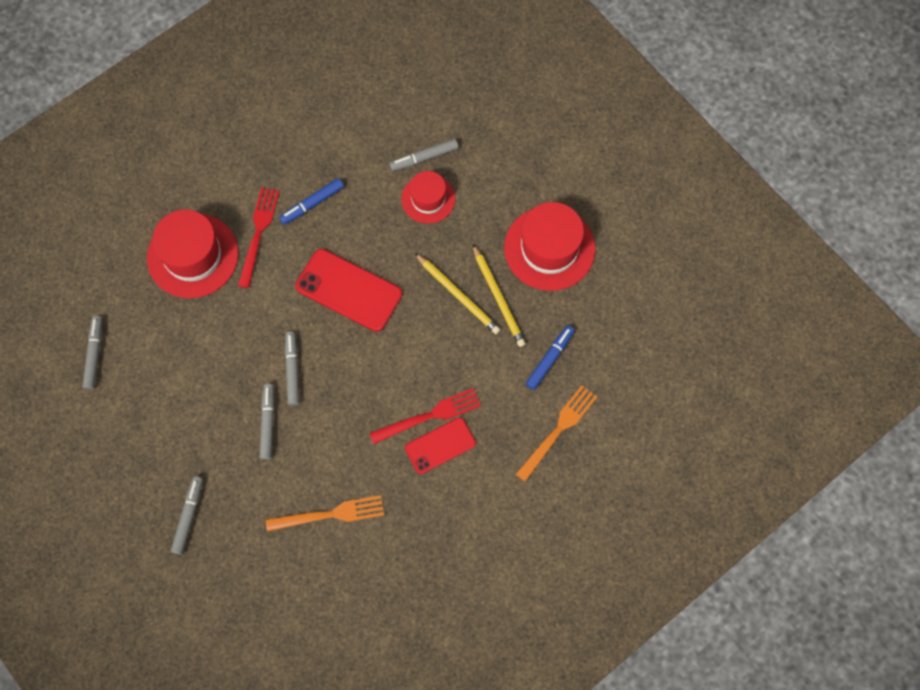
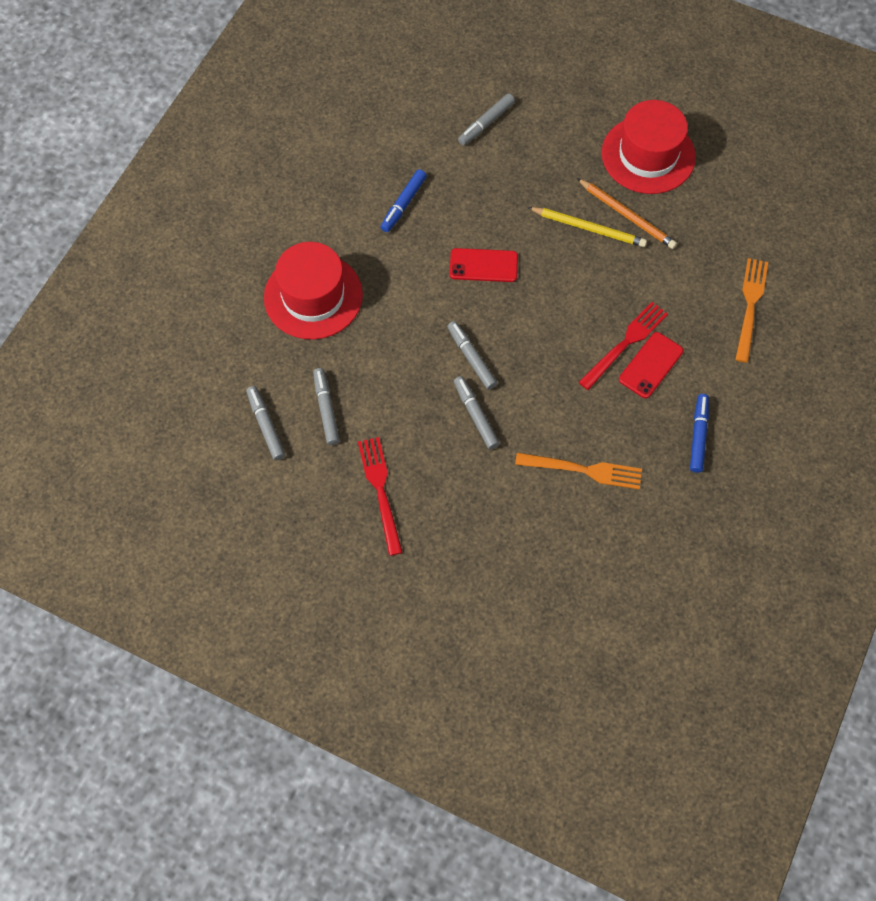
camera: 25 degrees left, 5 degrees down
grey marker [171,476,203,555] -> grey marker moved to [313,368,340,445]
red fork [238,187,280,288] -> red fork moved to [358,437,403,556]
orange fork [266,495,384,532] -> orange fork turned 45 degrees clockwise [515,453,642,489]
red phone [295,249,402,332] -> red phone [450,248,518,282], size x0.64
red hat [401,171,455,224] -> none
yellow pencil [473,245,526,347] -> orange pencil [577,178,677,249]
blue marker [526,325,575,390] -> blue marker moved to [690,394,709,473]

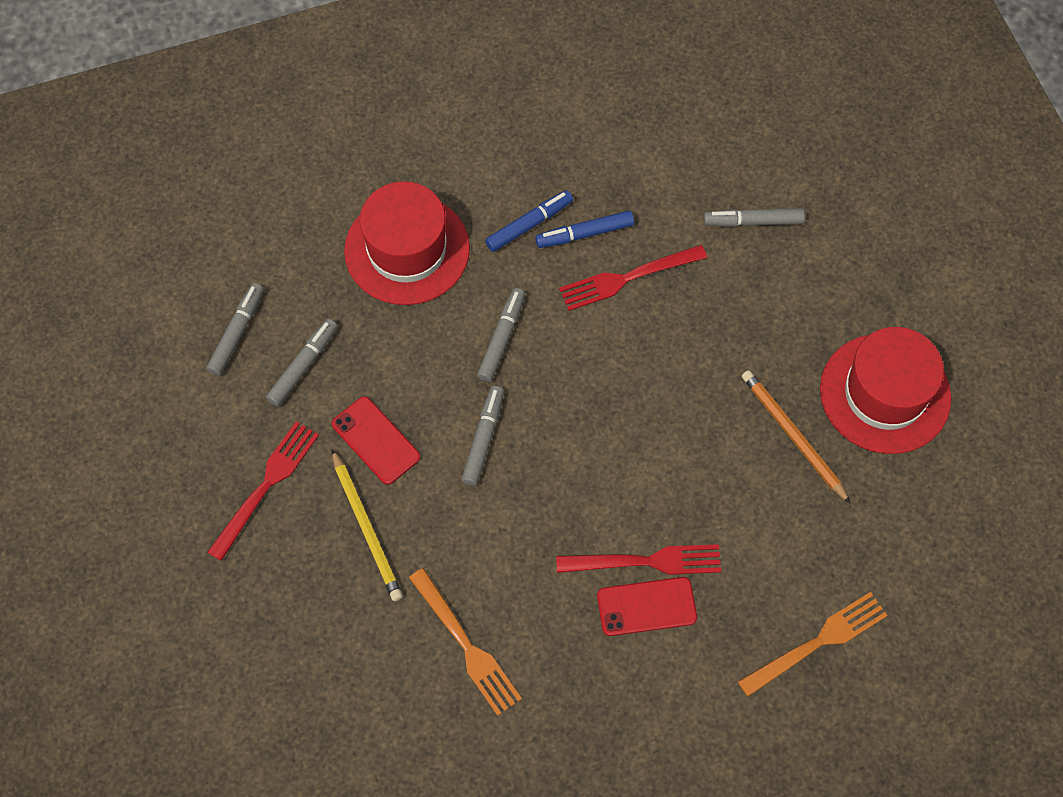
camera: 45 degrees right, 0 degrees up
red phone [450,248,518,282] -> red phone moved to [332,396,420,485]
grey marker [454,376,500,449] -> grey marker moved to [477,288,525,382]
yellow pencil [528,207,647,247] -> yellow pencil moved to [332,449,403,601]
orange pencil [577,178,677,249] -> orange pencil turned 150 degrees clockwise [742,370,851,504]
blue marker [690,394,709,473] -> blue marker moved to [485,190,573,252]
none -> red fork [559,245,707,311]

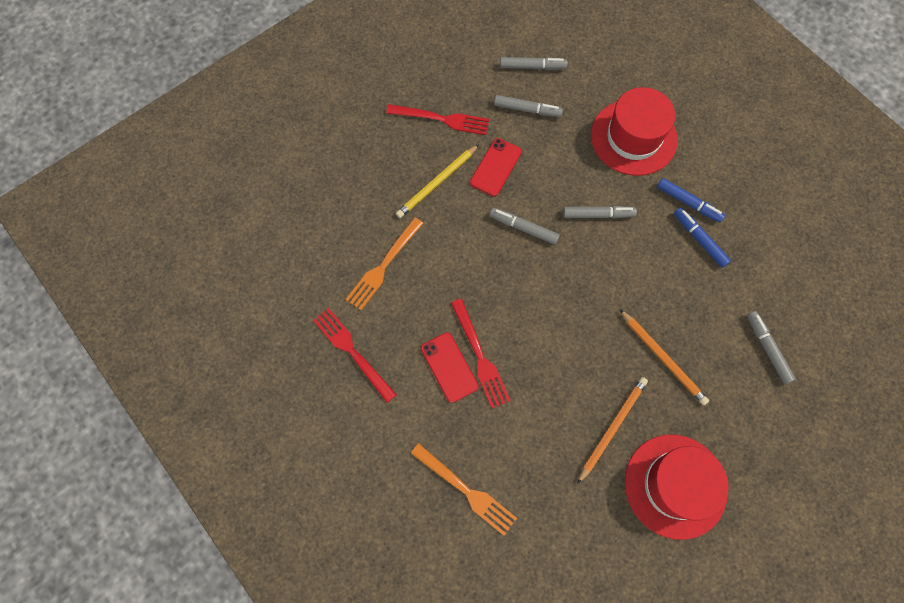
camera: 70 degrees right, 5 degrees up
grey marker [461,386,504,486] -> grey marker turned 150 degrees counterclockwise [489,208,560,245]
red fork [559,245,707,311] -> red fork moved to [313,308,397,403]
none -> orange pencil [619,309,709,405]

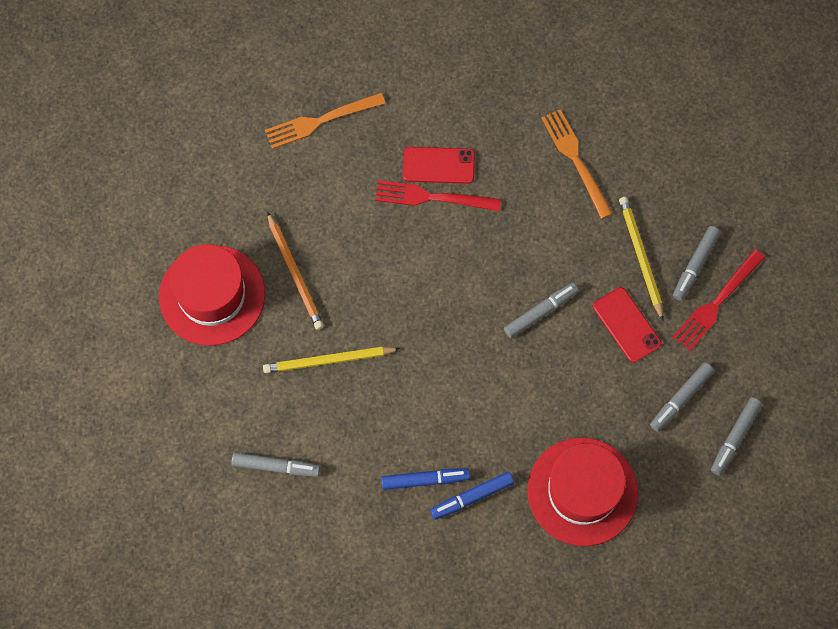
camera: 120 degrees right, 0 degrees up
red fork [313,308,397,403] -> none
grey marker [563,206,637,219] -> grey marker moved to [673,226,720,301]
orange pencil [619,309,709,405] -> yellow pencil [263,347,401,373]

